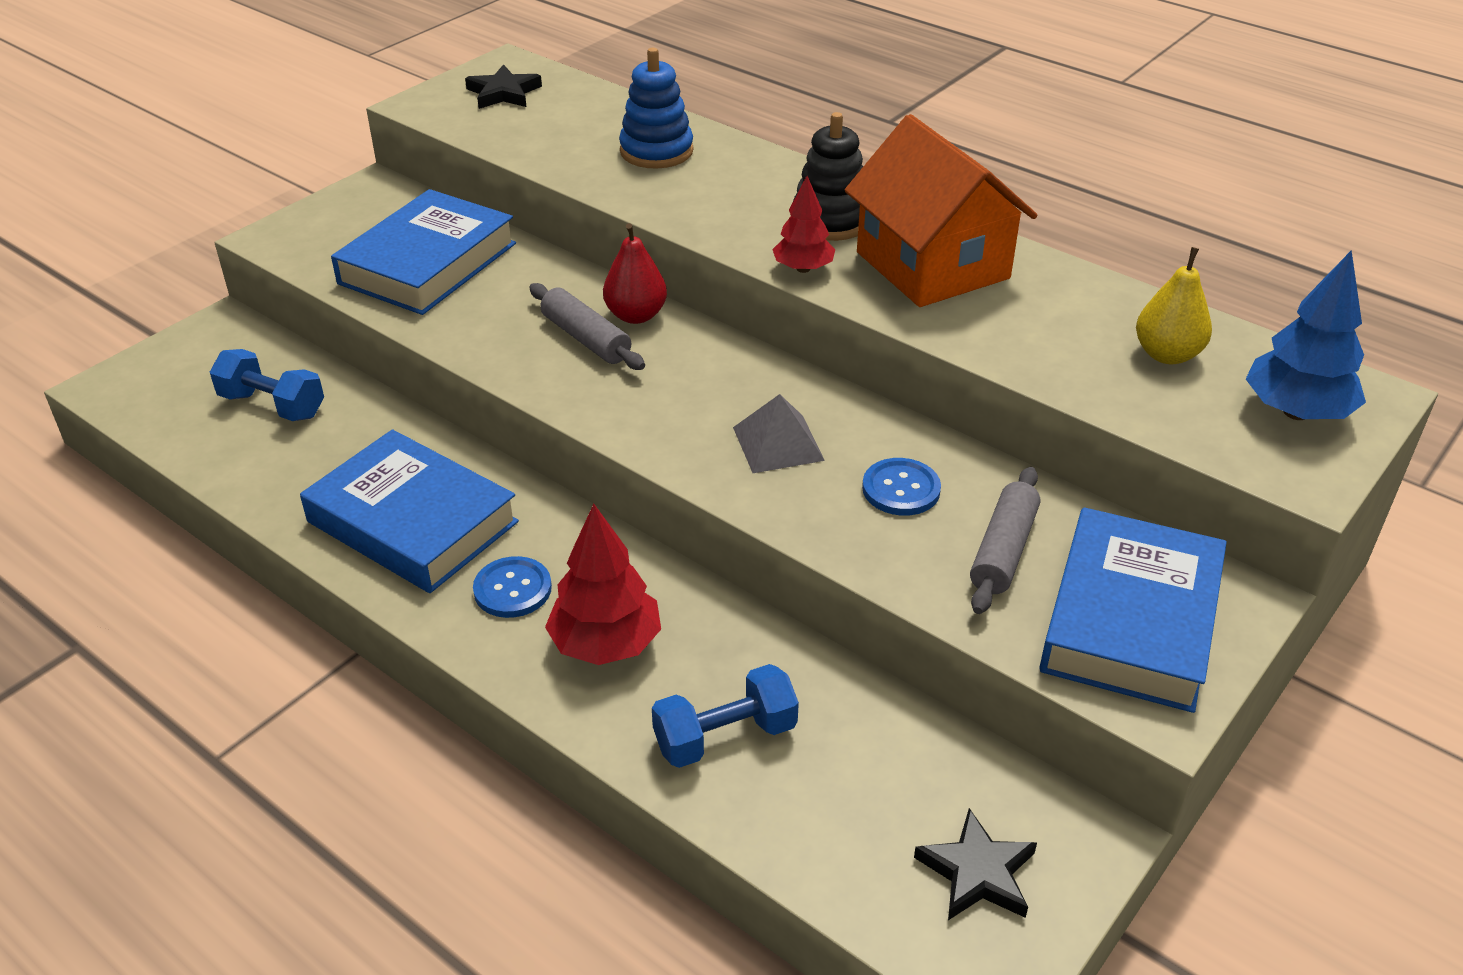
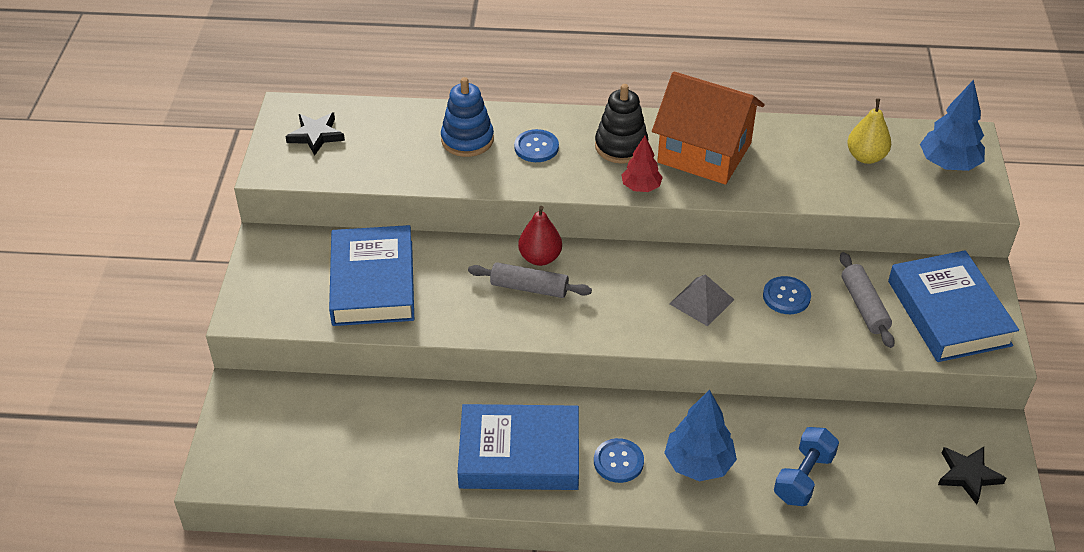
camera: 35 degrees left, 5 degrees up
blue dumbbell [210,349,324,421] -> none
red tree [545,504,661,665] -> blue tree [664,389,737,481]
none -> blue button [514,129,559,162]

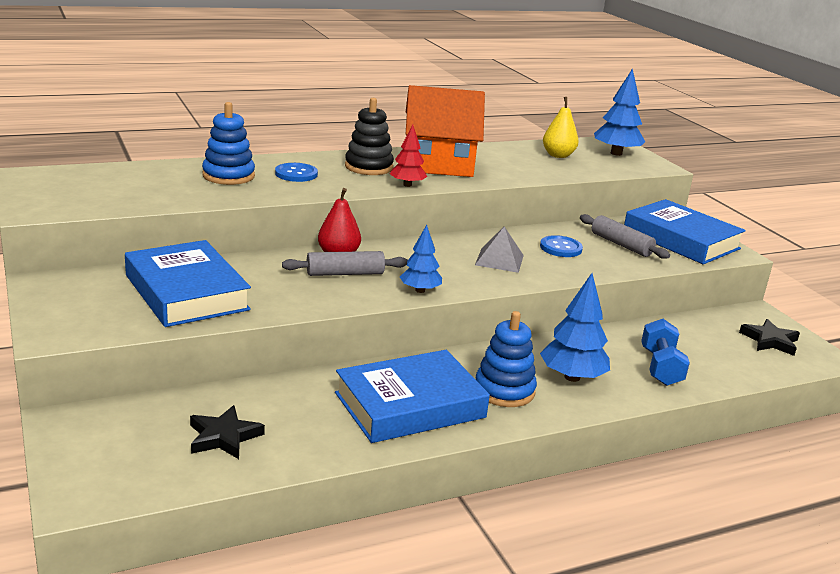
camera: 30 degrees left, 20 degrees down
black star [285,113,345,156] -> black star moved to [190,405,265,459]
blue button [594,438,644,483] -> blue stacking toy [476,311,537,407]
none -> blue tree [400,225,442,293]

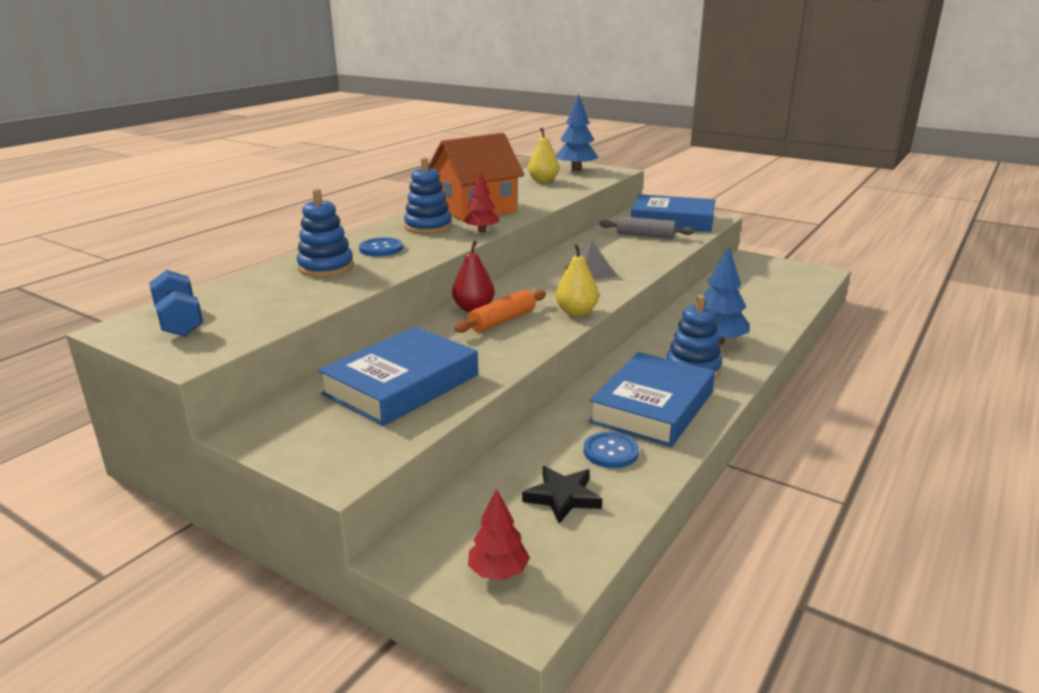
camera: 30 degrees left, 0 degrees up
blue book [125,240,251,327] -> blue book turned 75 degrees counterclockwise [318,327,478,426]
grey rolling pin [282,251,407,276] -> orange rolling pin [454,290,546,333]
black stacking toy [345,98,394,175] -> blue stacking toy [404,157,452,234]
blue tree [400,225,442,293] -> yellow pear [556,244,599,316]
blue button [540,235,583,257] -> blue button moved to [584,432,639,468]
blue dumbbell [641,319,690,386] -> blue dumbbell moved to [149,270,203,337]
black star [739,319,800,356] -> none
none -> red tree [468,489,530,580]

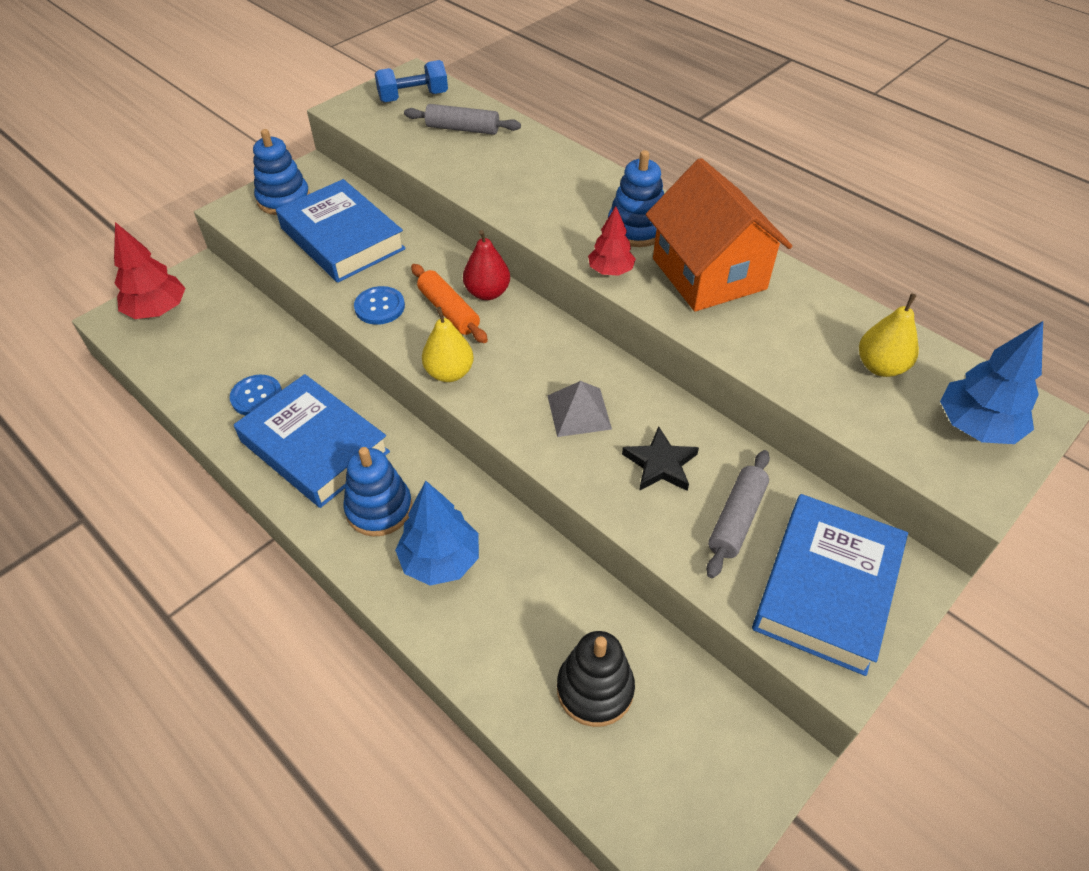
camera: 100 degrees right, 25 degrees up
blue stacking toy [297,189,354,277] -> blue stacking toy moved to [253,129,310,215]
blue button [359,238,403,256] -> blue button moved to [354,286,405,325]
red tree [468,489,530,580] -> red tree [114,222,185,319], size x1.58
black star [522,466,602,524] -> black star moved to [622,426,699,491]
none -> grey rolling pin [404,104,521,135]
none -> black stacking toy [557,631,635,727]

